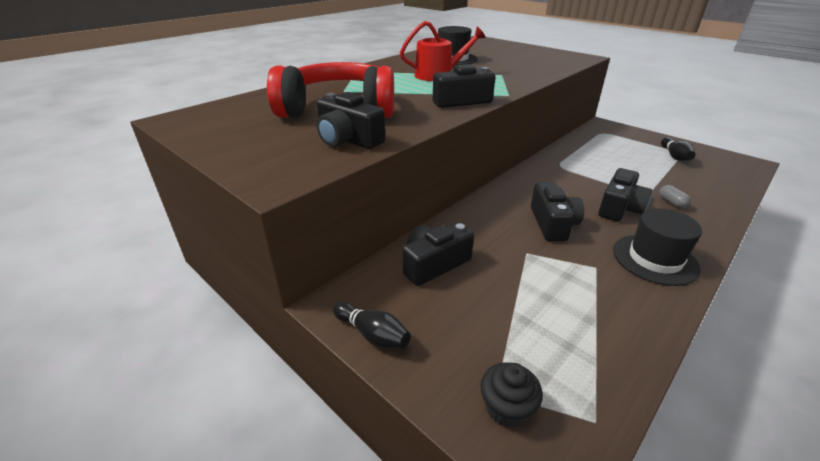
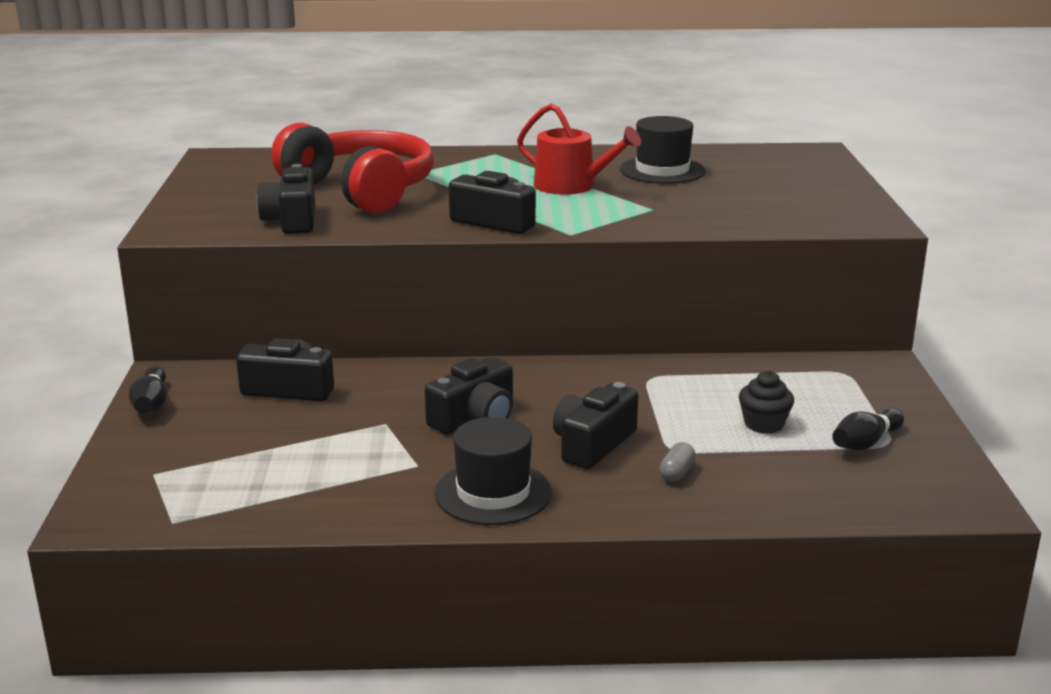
camera: 45 degrees right, 10 degrees down
black cupcake [481,362,543,428] -> black cupcake moved to [739,371,794,434]
black camera [598,168,652,222] -> black camera turned 135 degrees clockwise [553,382,638,469]

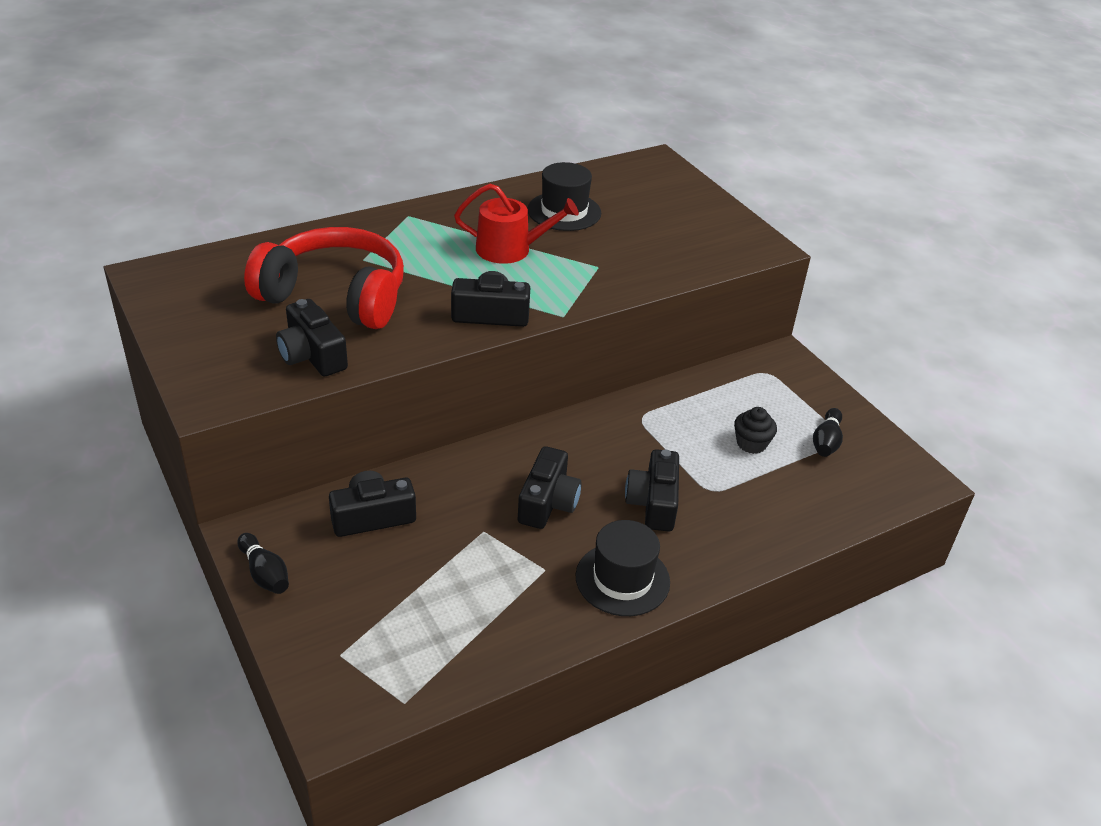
camera: 30 degrees left, 15 degrees up
grey capsule [660,442,696,482] -> none

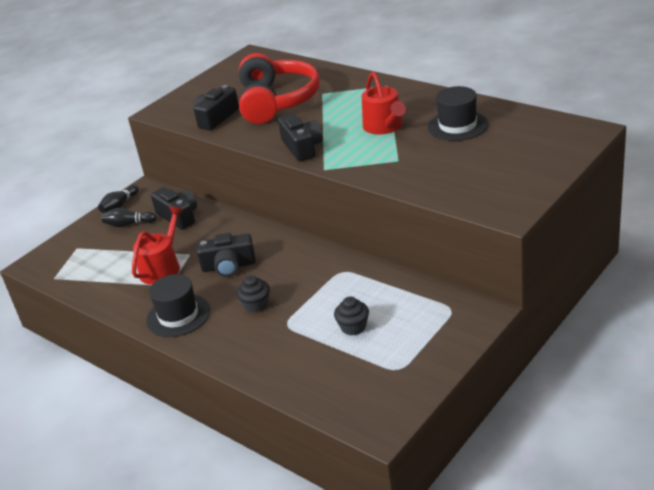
camera: 75 degrees right, 5 degrees down
black camera [625,449,679,532] -> black cupcake [237,275,270,313]
black bowling pin [813,408,843,457] -> black bowling pin moved to [102,208,157,227]
none -> red watering can [132,206,184,285]

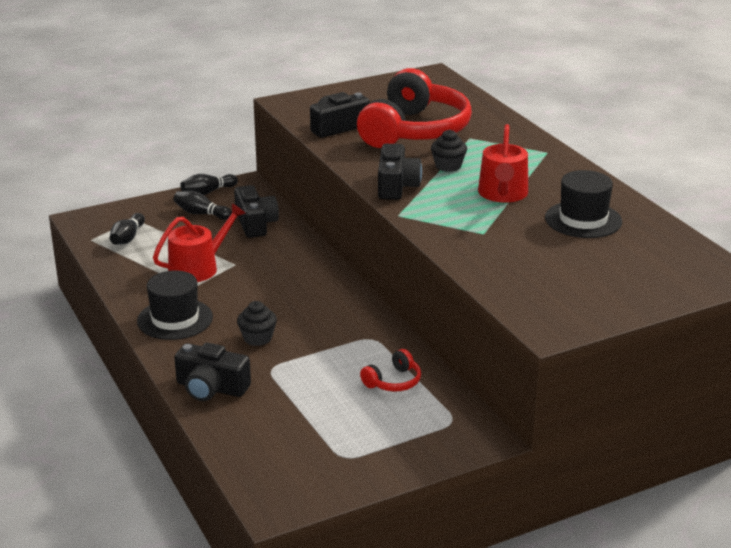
camera: 20 degrees right, 5 degrees down
black camera [197,233,255,277] -> black camera moved to [174,343,251,401]
black cupcake [334,296,369,335] -> black cupcake moved to [431,130,467,172]
none -> black bowling pin [110,213,145,245]
none -> red headphones [360,349,421,392]

